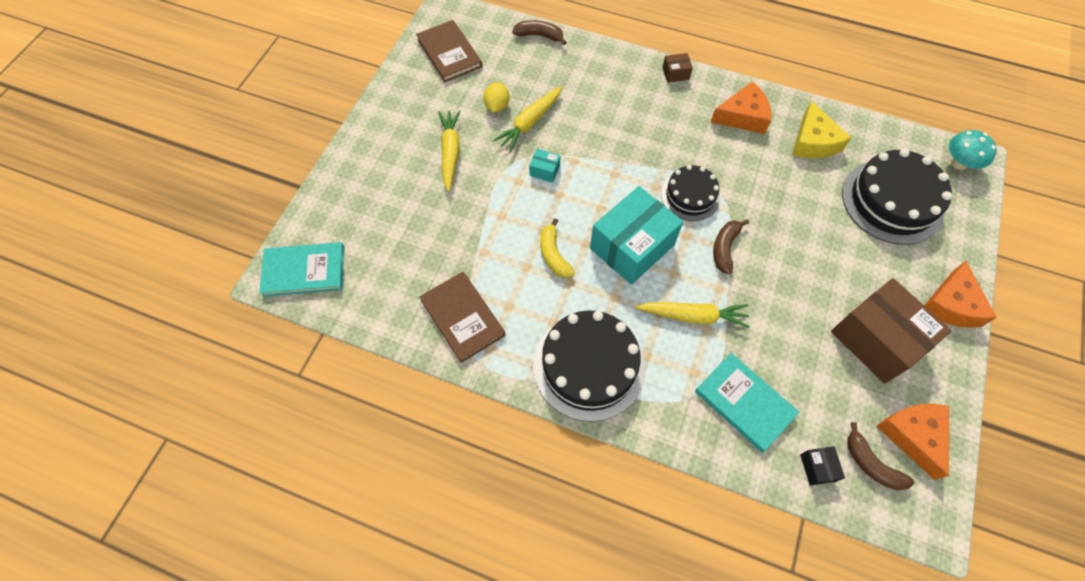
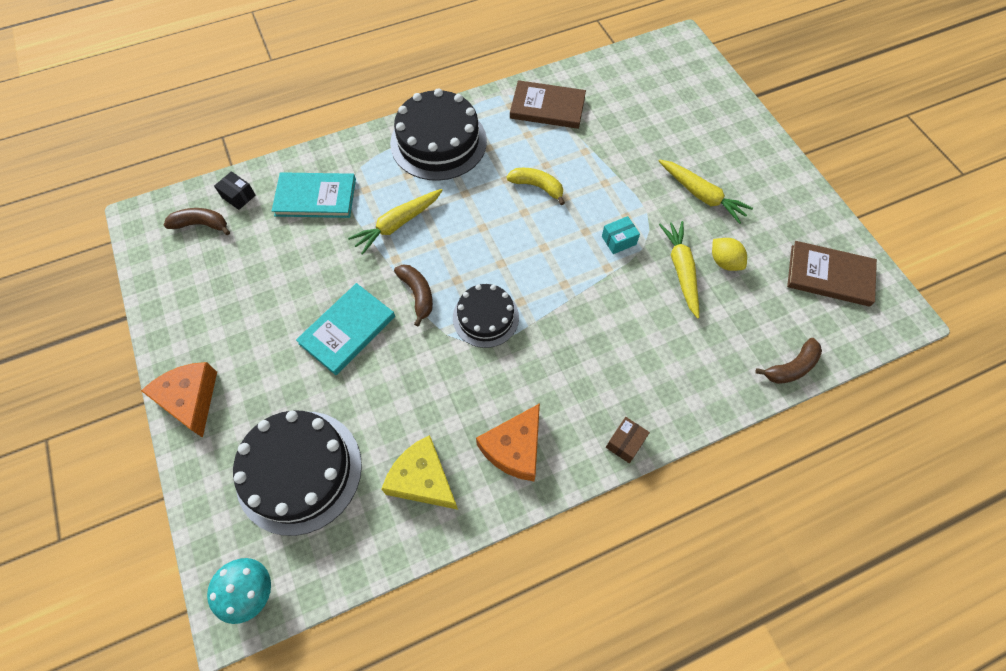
camera: 135 degrees right, 0 degrees up
turquoise book [259,242,344,297] -> turquoise book moved to [296,283,395,375]
turquoise box [590,186,683,285] -> none
brown box [831,278,952,384] -> none
orange cheese [876,404,949,480] -> none

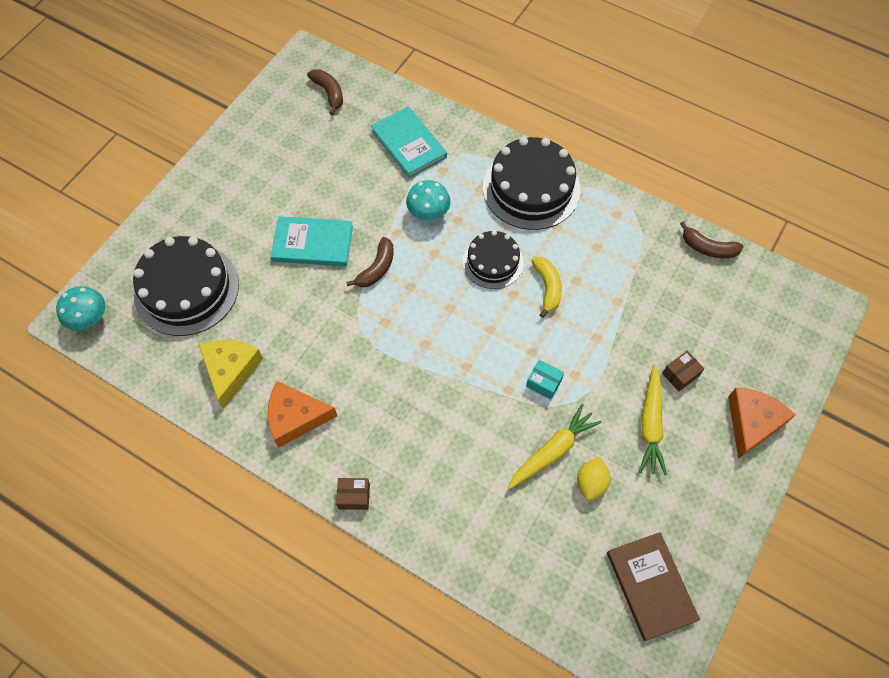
camera: 55 degrees right, 0 degrees up
orange cheese [141,362,217,438] -> orange cheese moved to [728,388,795,459]
black box [214,171,256,210] -> none
yellow carrot [348,189,443,255] -> turquoise mushroom [406,180,451,220]
black cake [453,284,519,348] -> black cake moved to [463,230,524,289]
brown book [510,80,586,129] -> none
brown banana [755,338,822,384] -> brown banana moved to [680,221,744,258]
none -> brown box [662,351,705,391]

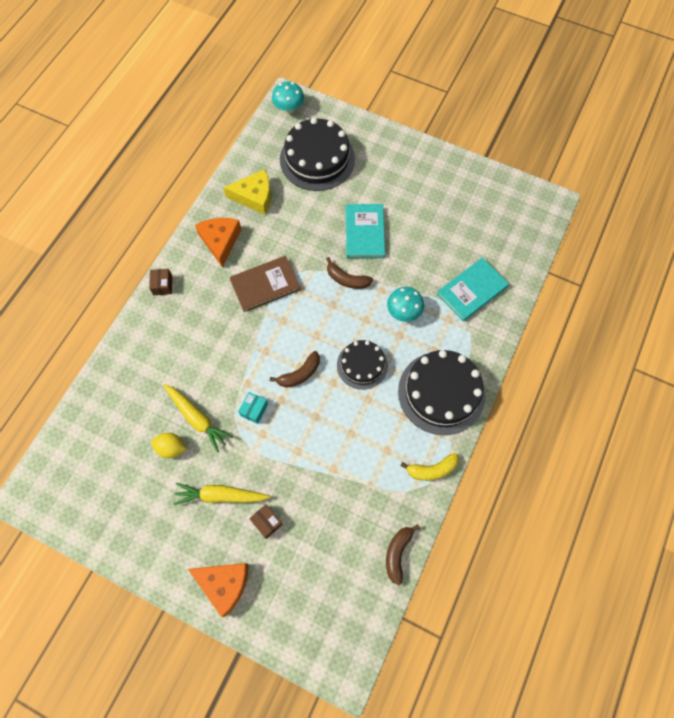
camera: 85 degrees right, 5 degrees up
brown banana [307,69,343,115] -> brown banana moved to [270,351,320,387]
yellow banana [532,257,562,318] -> yellow banana moved to [400,453,459,481]
brown book [607,532,700,641] -> brown book moved to [229,256,301,312]

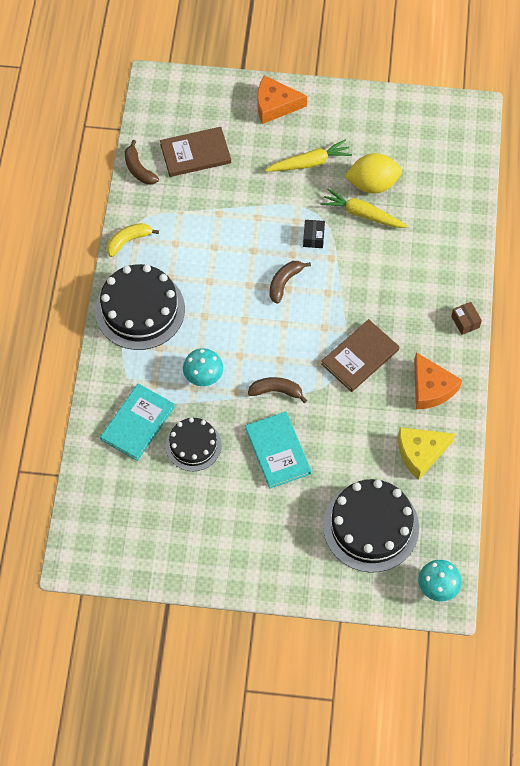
camera: 160 degrees right, 5 degrees down
yellow lemon [151,433,187,458] -> yellow lemon [345,153,402,193], size x1.65
turquoise box [238,392,268,424] -> black box [303,220,325,248]
brown box [249,504,283,539] -> none
black cake [337,340,388,390] -> black cake moved to [165,418,221,471]
brown banana [386,524,420,585] -> brown banana turned 150 degrees clockwise [125,140,159,185]
none -> brown book [160,127,231,177]

